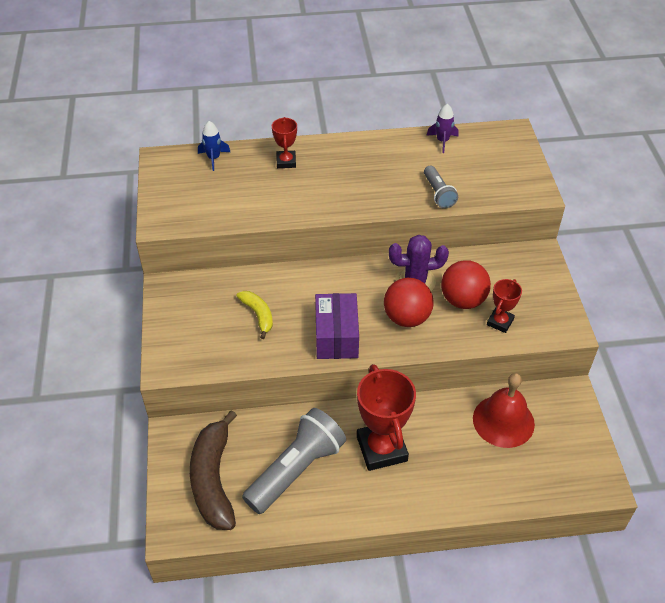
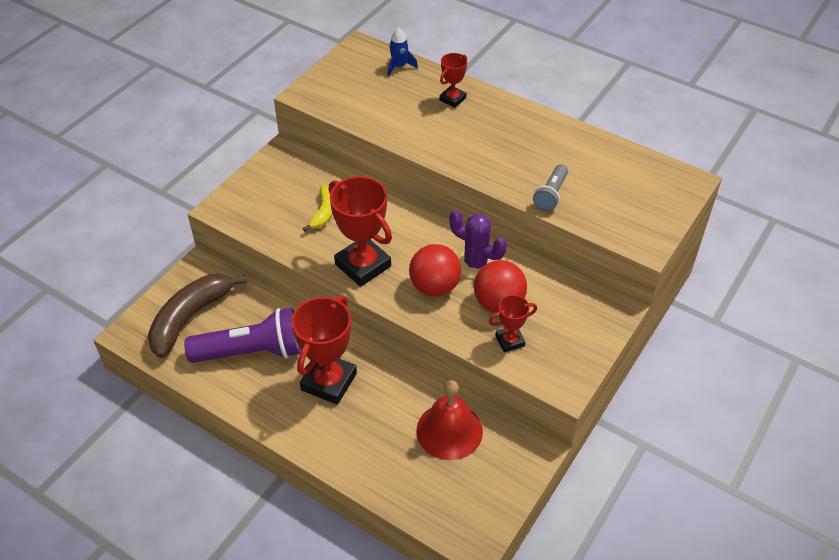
camera: 40 degrees right, 0 degrees up
grey flashlight [242,408,346,514] -> purple flashlight [184,308,301,363]
purple box [315,293,359,359] -> red trophy [329,176,392,287]
purple rocket [426,104,459,153] -> none

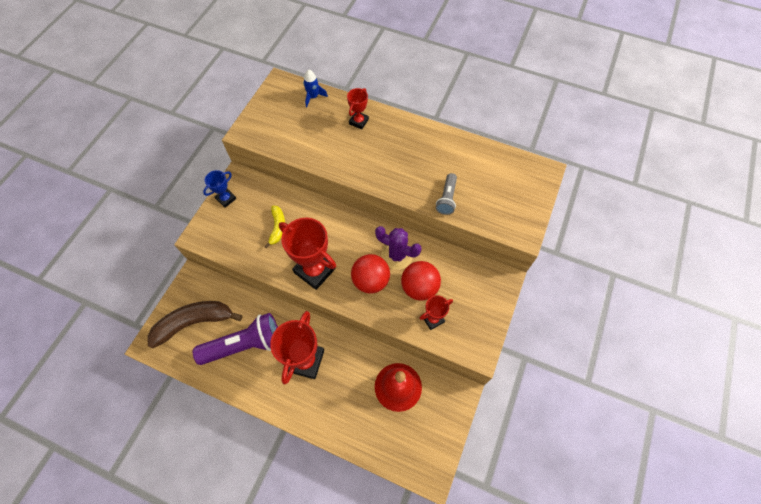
camera: 10 degrees left, 15 degrees up
brown banana [148,274,247,358] -> brown banana turned 45 degrees clockwise [148,301,242,348]
none -> blue trophy [203,170,237,208]

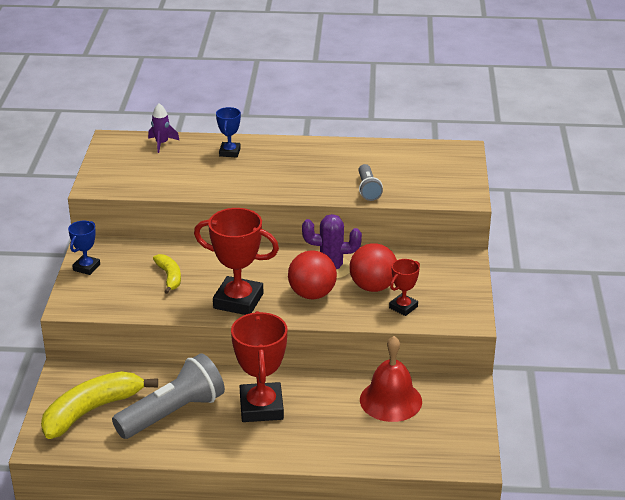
camera: 20 degrees left, 30 degrees down
brown banana [148,301,242,348] -> yellow banana [41,371,158,439]
purple flashlight [193,313,278,365] -> grey flashlight [112,353,225,439]
blue rocket [303,69,328,107] -> purple rocket [148,103,180,153]
red trophy [347,88,369,129] -> blue trophy [216,107,241,158]

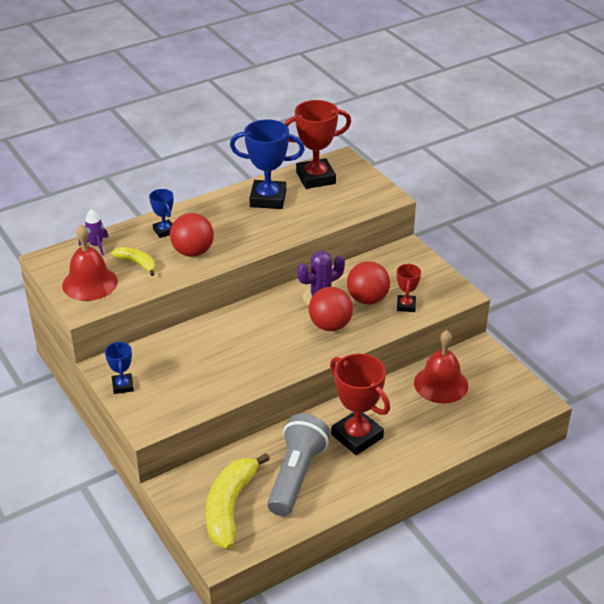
camera: 35 degrees left, 5 degrees up
yellow banana [153,254,181,294] -> yellow banana moved to [112,247,155,276]
red trophy [194,208,279,315] -> red trophy moved to [284,100,351,189]
grey flashlight [359,164,383,201] -> none
none -> red bell [62,224,118,301]
none -> red ball [170,213,214,257]
none -> blue trophy [230,119,305,209]

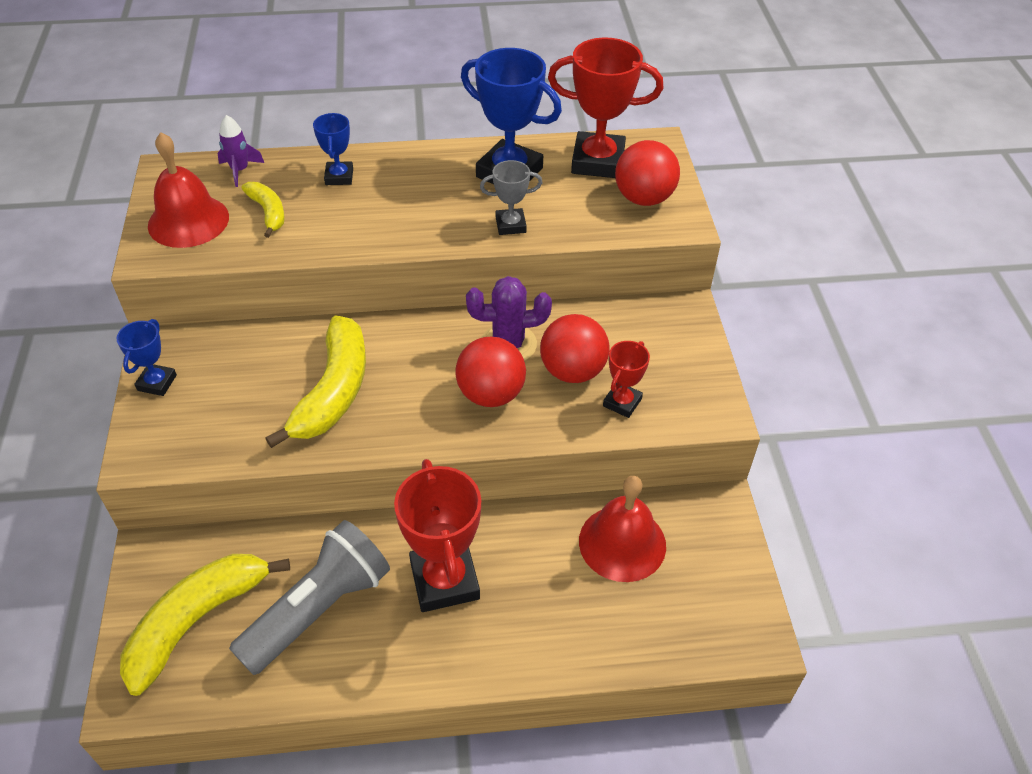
camera: 25 degrees right, 10 degrees up
red ball [170,213,214,257] -> red ball moved to [615,140,680,206]
none -> yellow banana [265,315,366,448]
none -> grey trophy [480,160,543,235]

